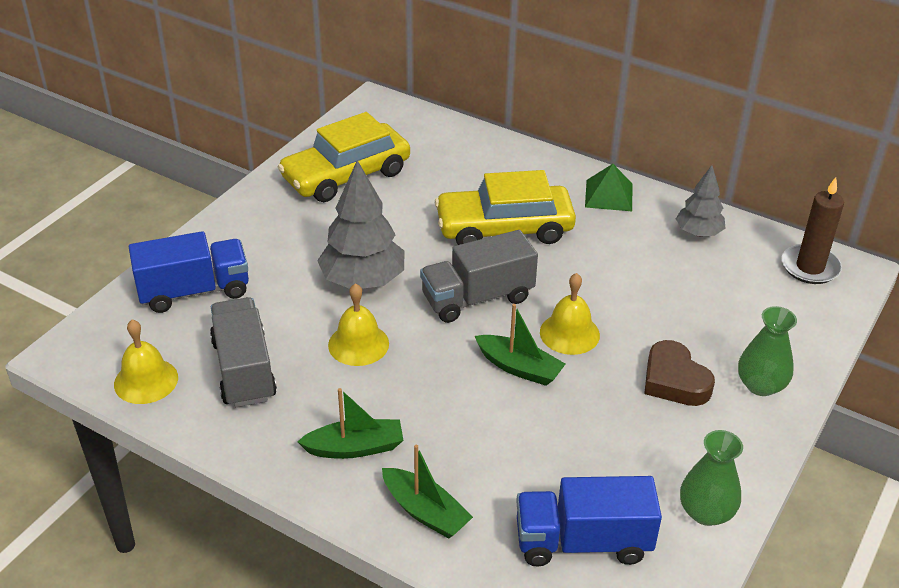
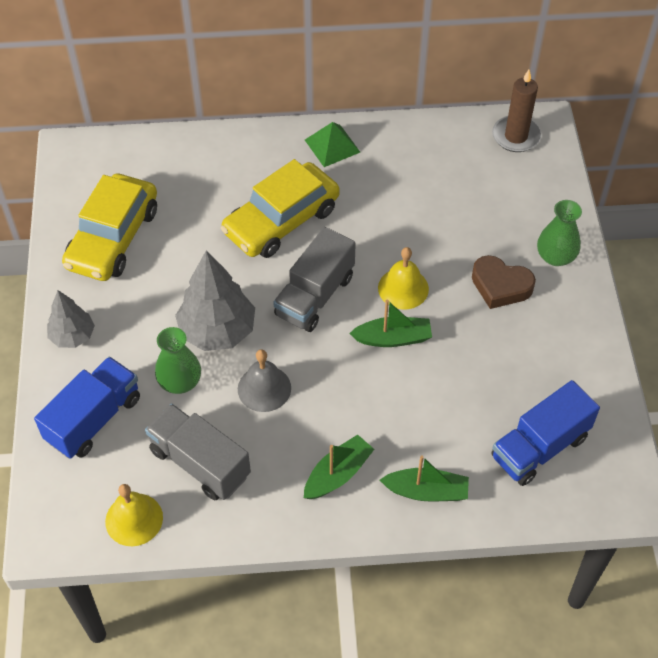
camera: 35 degrees left, 15 degrees up
yellow bell [328,283,389,366] -> grey bell [238,349,291,412]
grey tree [676,165,725,237] -> grey tree moved to [47,290,95,348]
green vase [680,430,743,526] -> green vase moved to [155,327,201,394]

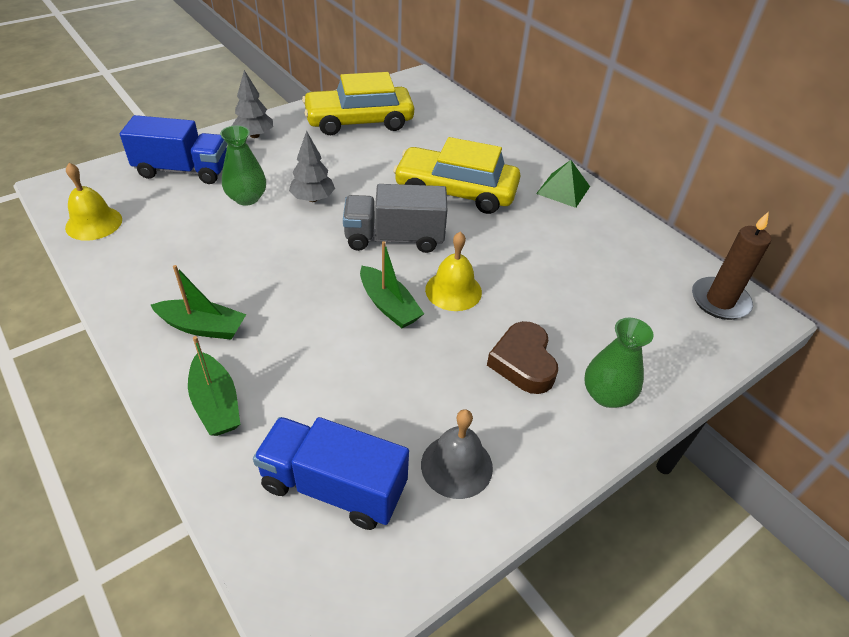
camera: 55 degrees right, 10 degrees down
grey truck [145,404,251,500] -> none
grey tree [175,250,255,351] -> grey tree [289,131,335,202], size x0.60
grey bell [238,349,291,412] -> grey bell moved to [421,409,493,499]

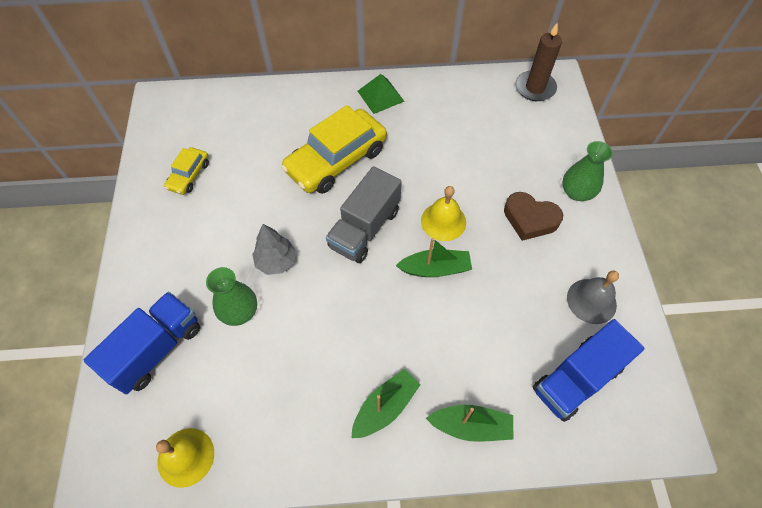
camera: 55 degrees left, 15 degrees up
grey tree [232,70,273,138] -> none
yellow car [302,72,414,135] -> yellow car [164,147,209,195], size x0.49

